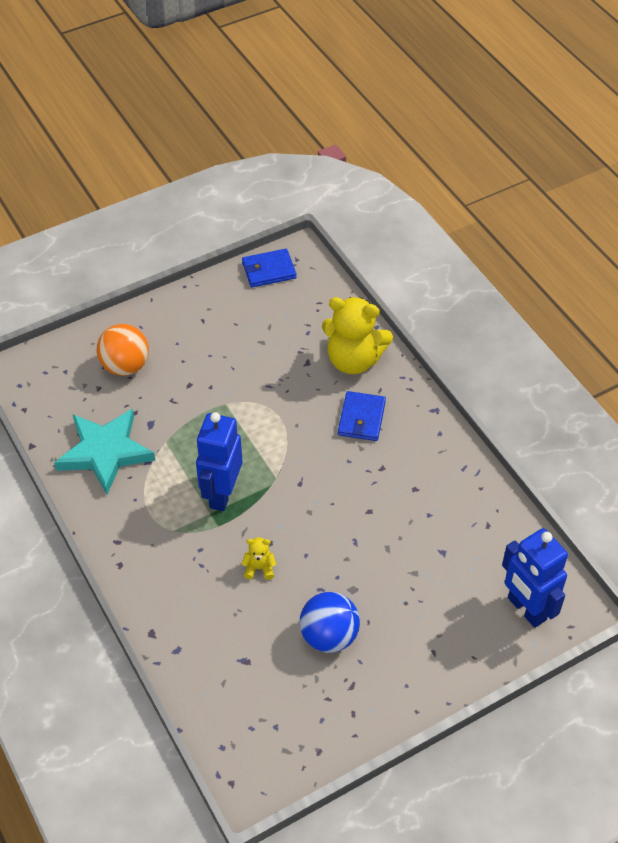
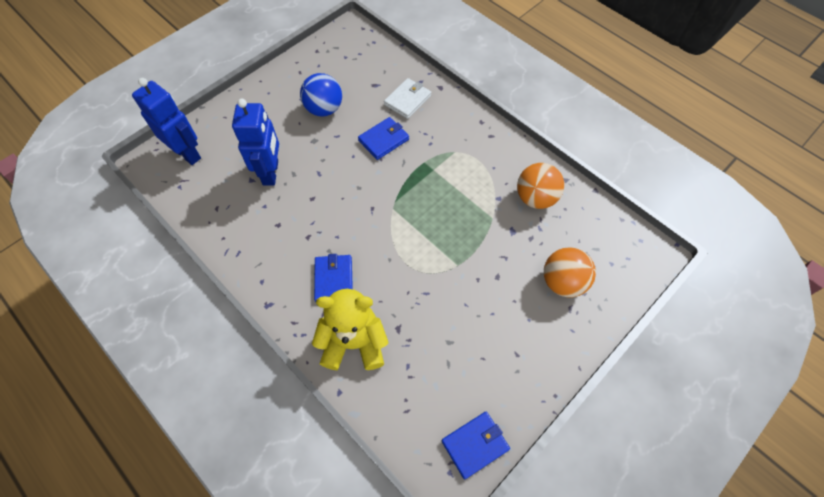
camera: 165 degrees right, 10 degrees up
turquoise star [54,409,155,494] -> orange ball [517,163,564,209]
blue robot [196,412,242,511] -> blue robot moved to [232,99,279,186]
yellow teddy bear [242,537,276,580] -> blue wallet [358,117,409,160]
none -> white wallet [384,78,431,119]

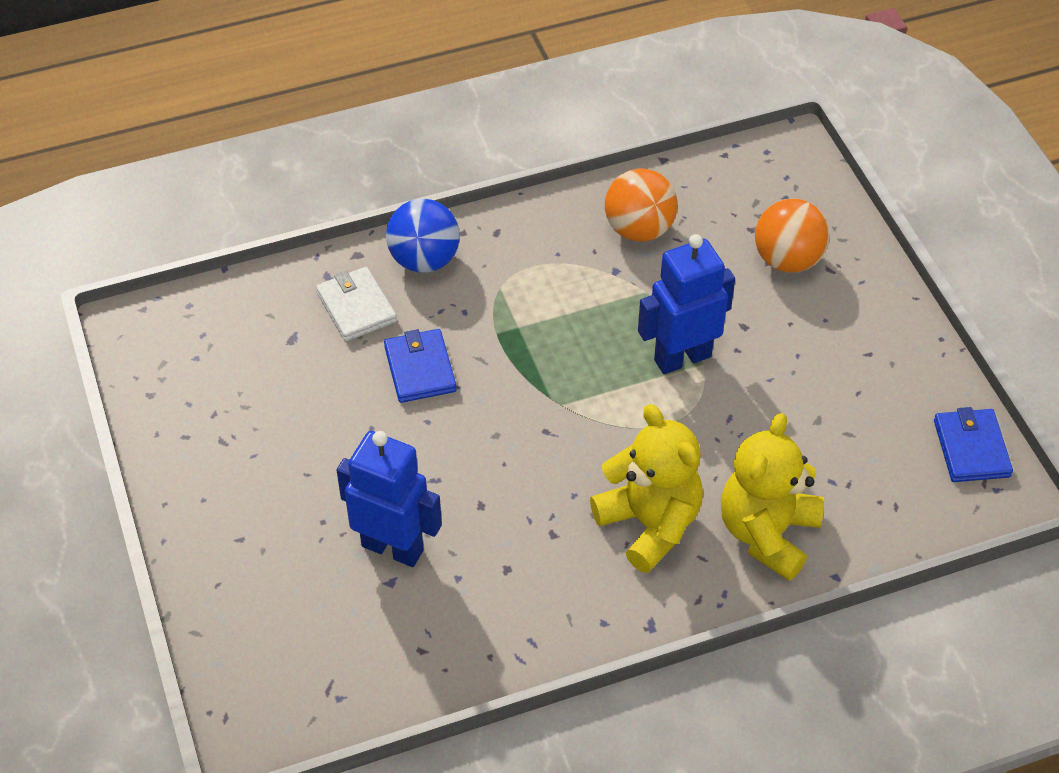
camera: 65 degrees left, 10 degrees down
blue robot [132,78,201,165] -> blue robot moved to [638,234,735,374]
blue ball [300,73,342,116] -> blue ball moved to [386,199,460,273]
blue wallet [314,254,353,302] -> yellow teddy bear [590,404,703,573]

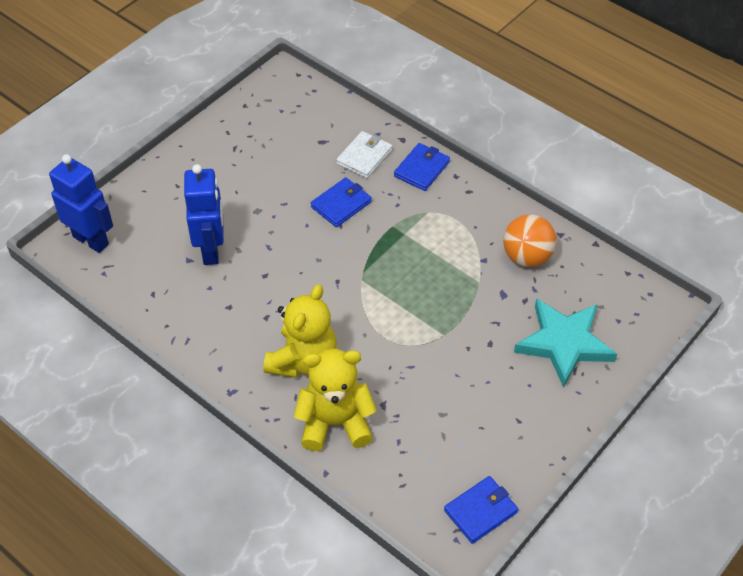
camera: 60 degrees right, 0 degrees up
blue ball [386,199,460,273] -> blue wallet [394,143,450,191]
blue robot [638,234,735,374] -> blue robot moved to [49,154,113,253]
orange ball [755,198,830,273] -> turquoise star [514,299,617,388]

